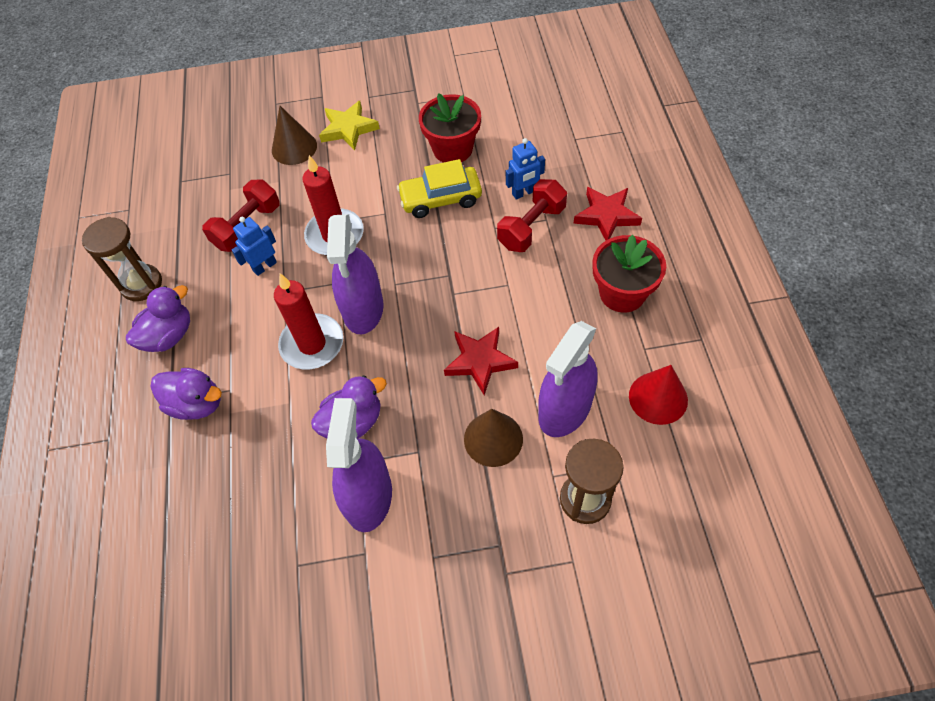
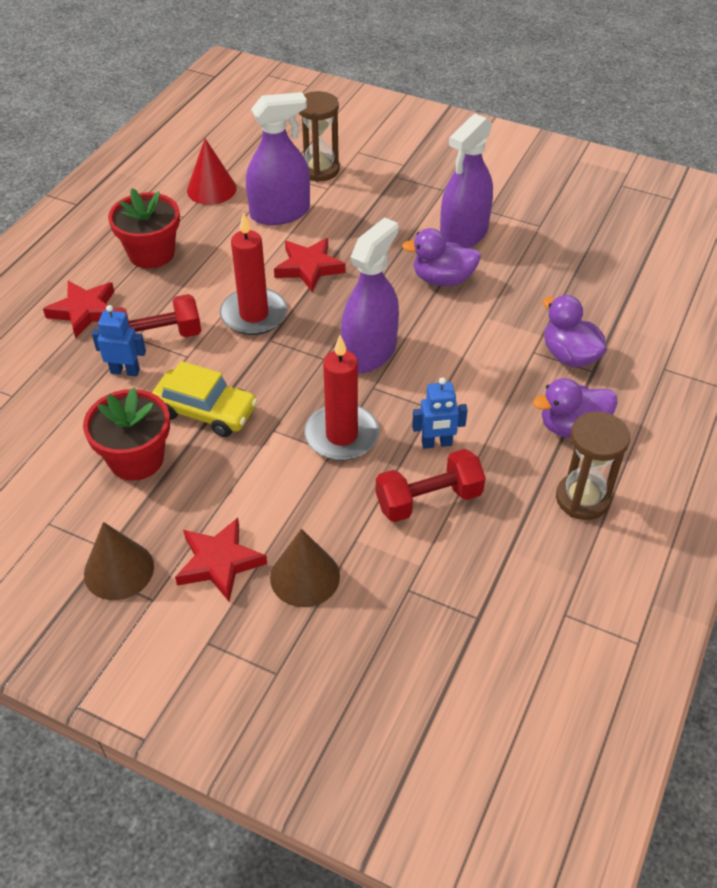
camera: 150 degrees left, 10 degrees down
red candle [274,273,343,370] -> red candle moved to [220,213,287,335]
yellow star [319,101,380,151] -> red star [175,518,267,601]
brown cone [464,409,523,467] -> brown cone moved to [84,522,154,600]

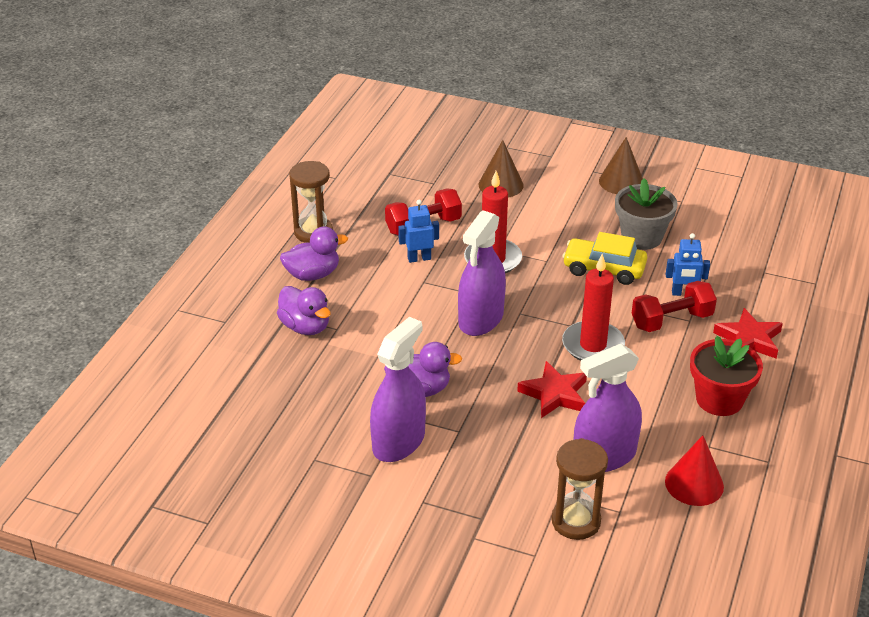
camera: 175 degrees right, 10 degrees down
red flower pot [83,387,170,481] -> grey flower pot [615,178,678,250]
red star [175,518,267,601] -> none

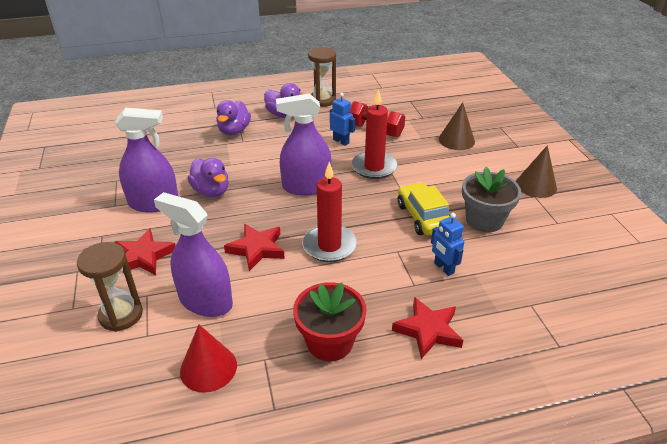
camera: 55 degrees right, 0 degrees up
red dumbbell [632,281,717,332] -> none
none -> red star [114,228,175,275]

